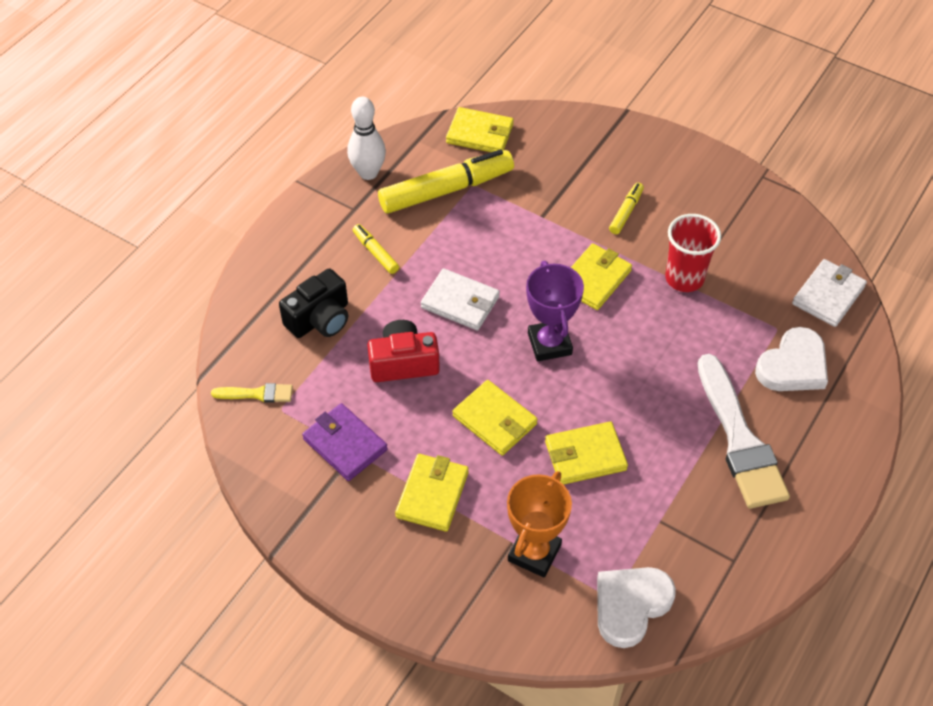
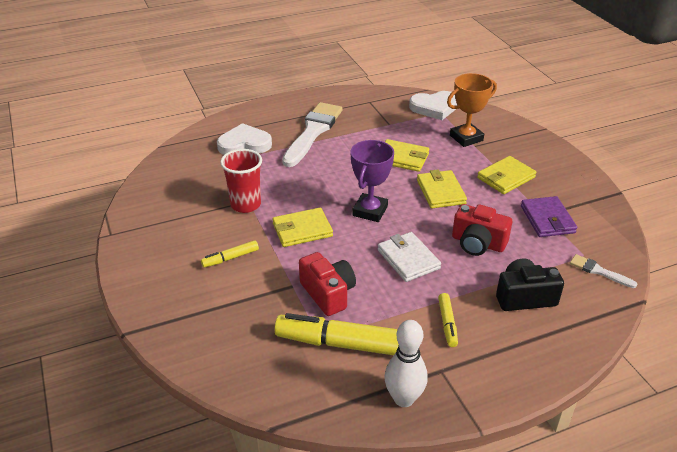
camera: 145 degrees left, 15 degrees down
yellow brush [211,383,293,403] -> white brush [570,254,637,288]
yellow wallet [446,107,514,152] -> none
white wallet [792,259,867,327] -> none
none -> red camera [299,252,356,316]

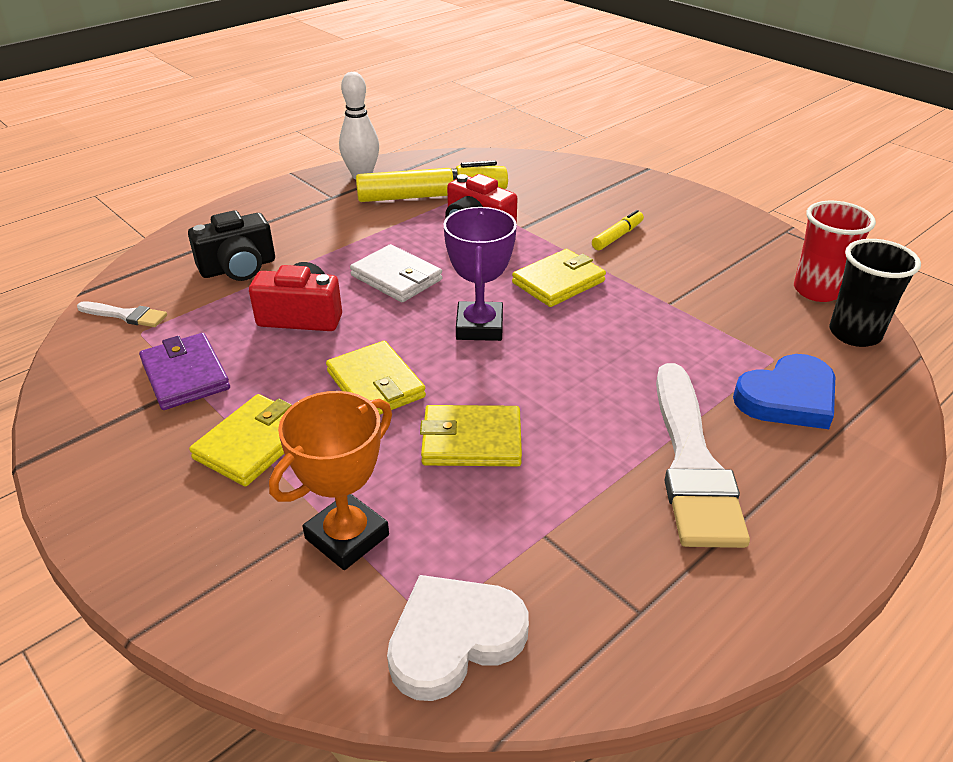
camera: 160 degrees right, 0 degrees up
white heart [217,123,272,155] -> blue heart [733,354,835,429]
red cup [220,149,262,213] -> red cup moved to [794,201,876,302]
yellow marker [438,293,458,347] -> none
none -> black cup [829,239,921,347]

